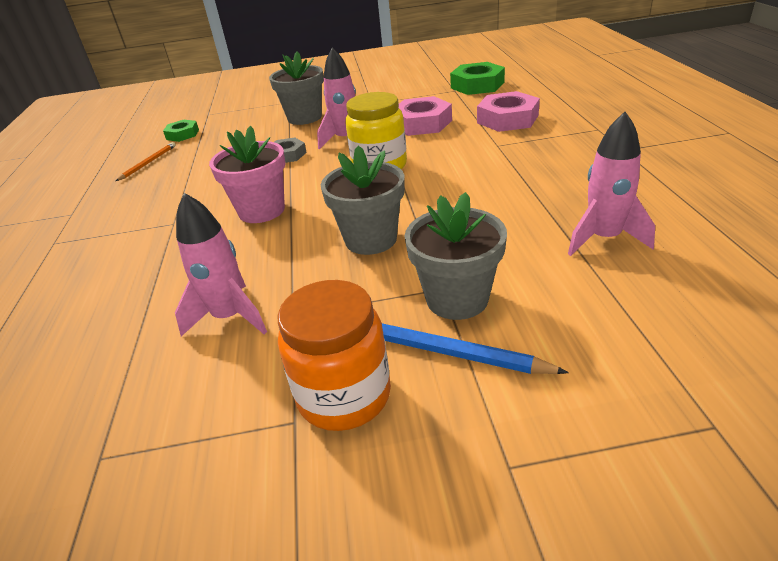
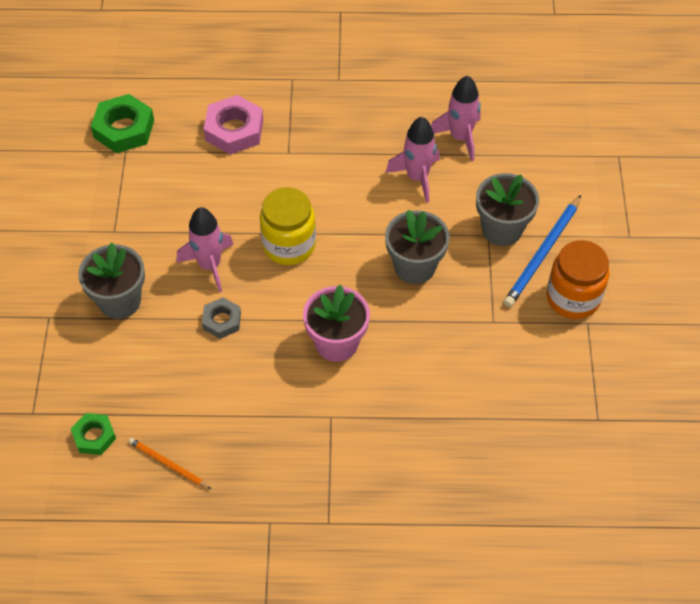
camera: 85 degrees left, 20 degrees up
pink rocket [175,193,267,336] -> pink rocket moved to [386,117,440,203]
pink nut [399,96,452,136] -> none

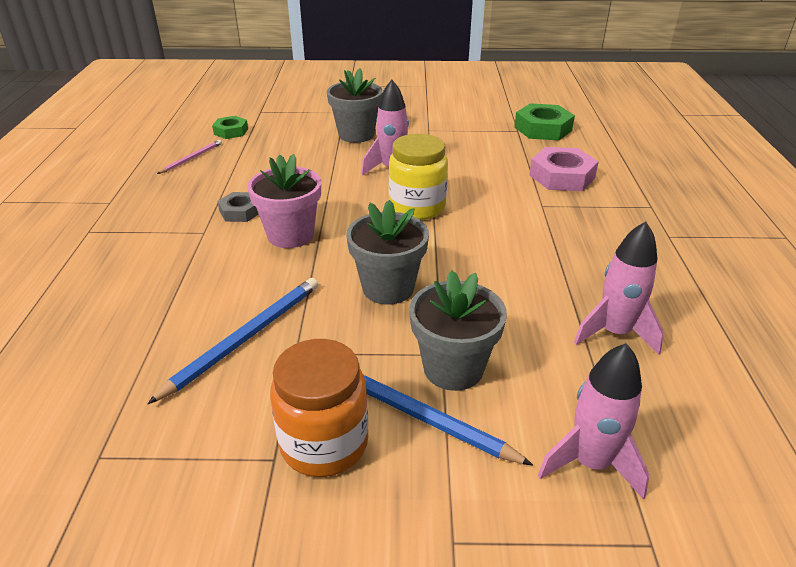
camera: 90 degrees right, 20 degrees down
orange pencil [128,438,211,489] -> pink pencil [157,140,222,174]
grey nut [202,297,241,339] -> grey nut moved to [217,192,259,222]
pink rocket [386,117,440,203] -> pink rocket moved to [538,343,650,500]
none -> blue pencil [147,278,318,404]

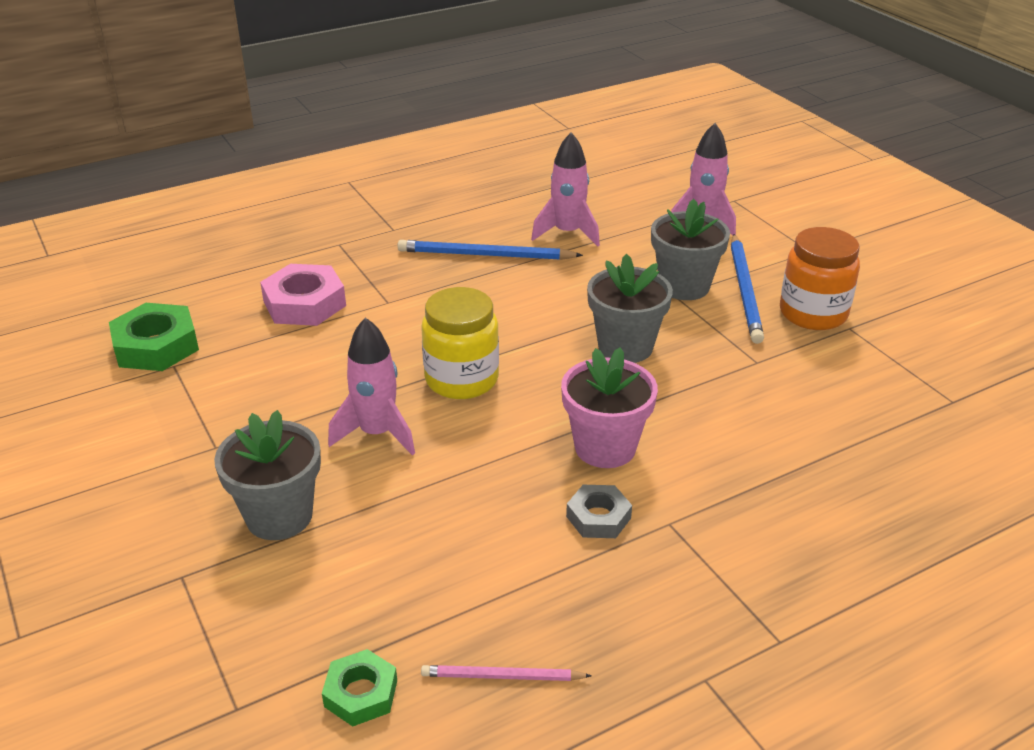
camera: 120 degrees left, 0 degrees up
blue pencil [147,278,318,404] -> blue pencil moved to [397,240,583,260]

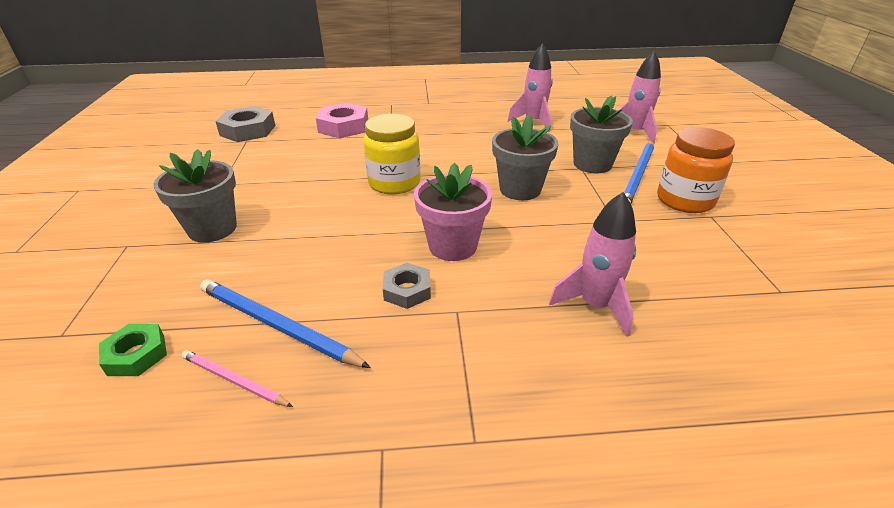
camera: 25 degrees right, 0 degrees up
green nut [109,303,199,371] -> grey nut [215,106,275,142]
pink rocket [328,317,415,455] -> pink rocket moved to [549,192,636,337]
blue pencil [397,240,583,260] -> blue pencil moved to [200,279,371,368]

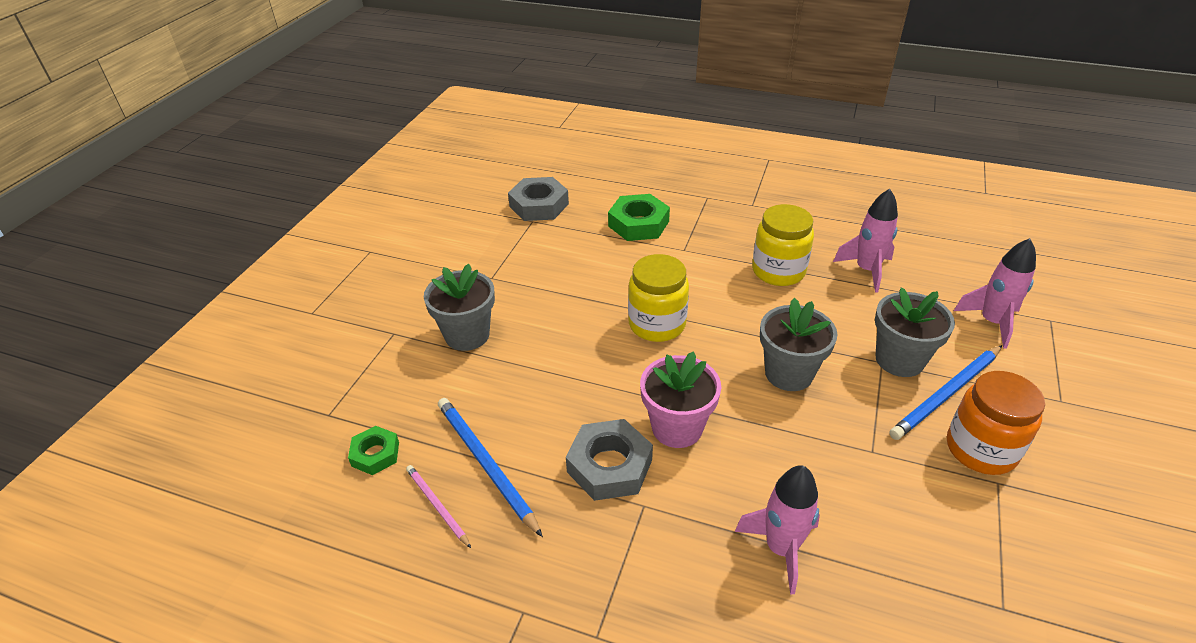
camera: 25 degrees right, 5 degrees up
pink nut [316,103,368,138] -> green nut [608,194,670,241]
grey nut [383,263,431,309] -> grey nut [566,419,653,501], size x1.67
none -> yellow jar [752,204,814,286]

